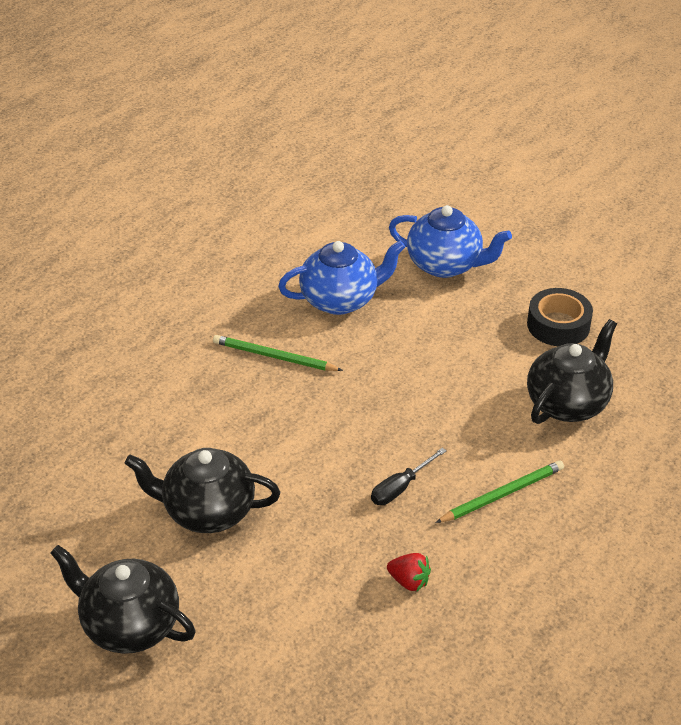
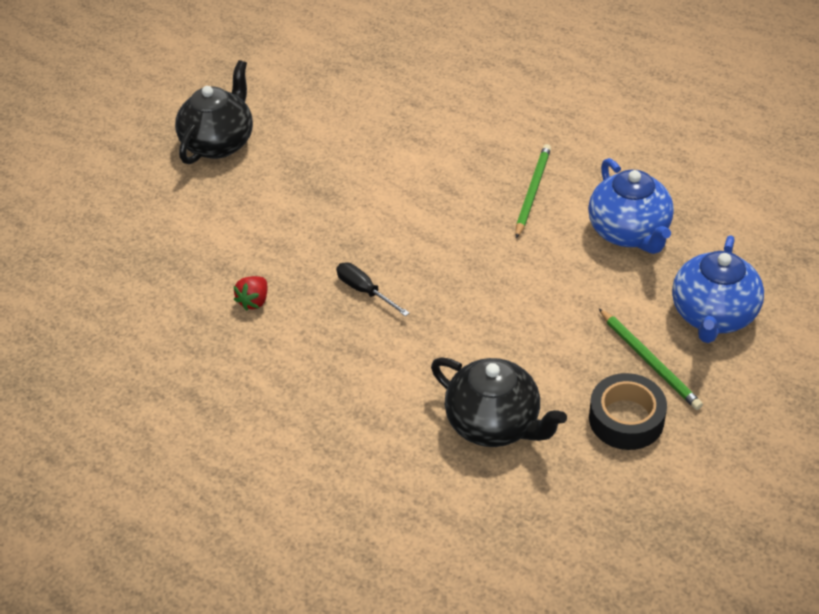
camera: 90 degrees right, 5 degrees up
black teapot [125,448,280,533] -> none
green pencil [435,461,564,523] -> green pencil moved to [599,309,703,410]

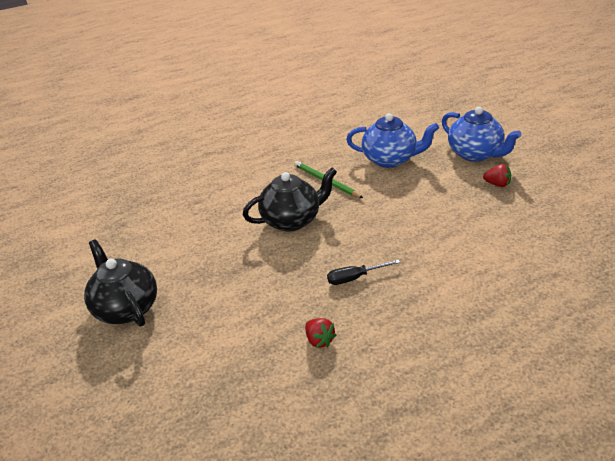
camera: 60 degrees left, 10 degrees down
black teapot [431,357,567,447] -> black teapot moved to [243,167,337,232]
black tape [589,373,667,450] -> none
green pencil [599,309,703,410] -> red strawberry [483,164,511,187]

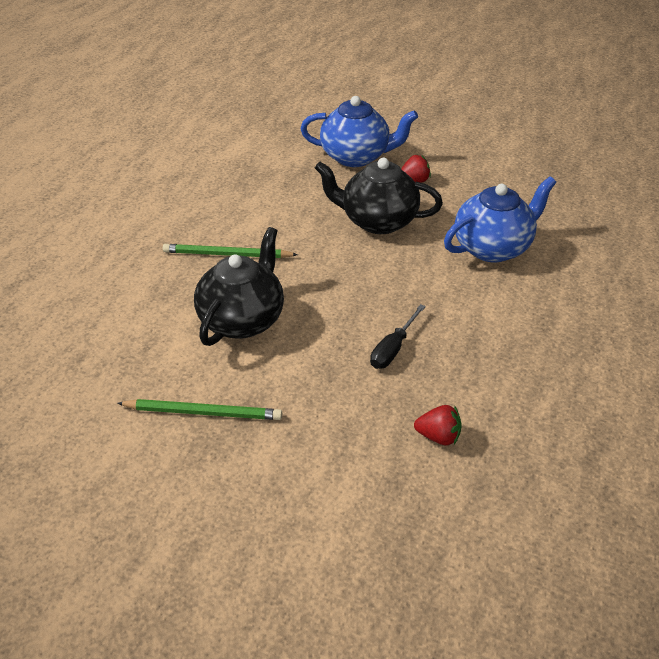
camera: 45 degrees left, 5 degrees up
black teapot [84,239,157,327] -> black teapot moved to [315,158,443,234]
blue teapot [346,113,439,168] -> blue teapot moved to [444,176,556,262]
none -> green pencil [117,399,282,420]

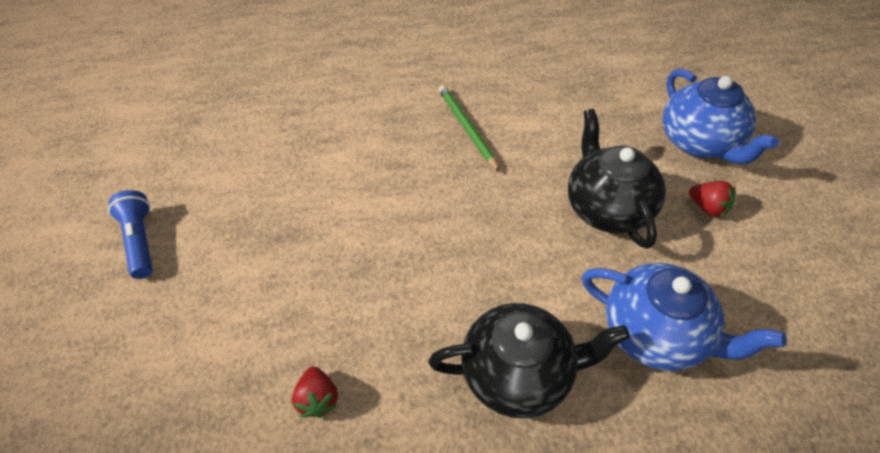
camera: 65 degrees right, 10 degrees up
green pencil [117,399,282,420] -> none
black teapot [194,227,284,346] -> black teapot moved to [428,303,630,418]
black screwdriver [370,304,426,369] -> none
none -> blue flashlight [108,190,153,279]

